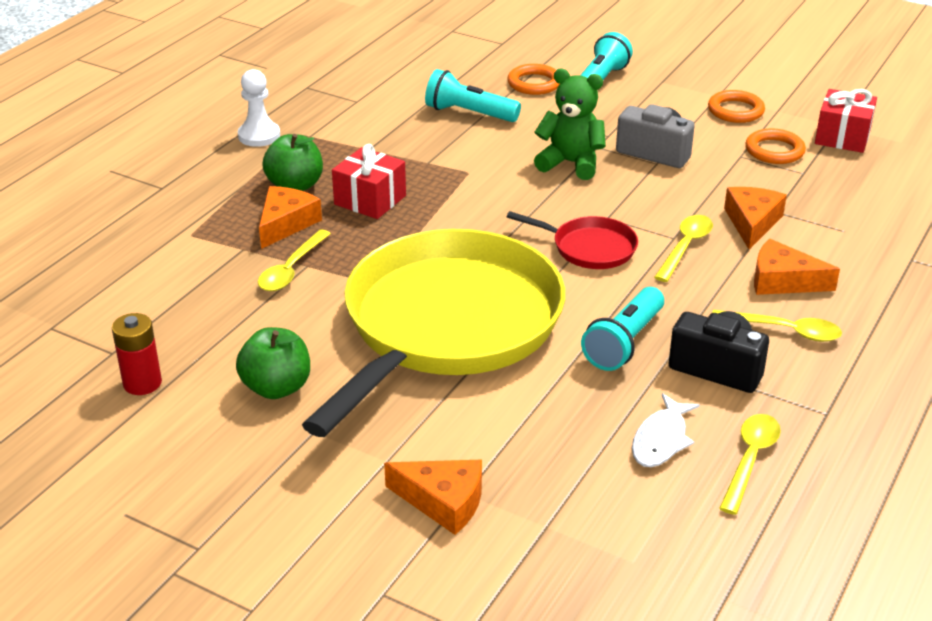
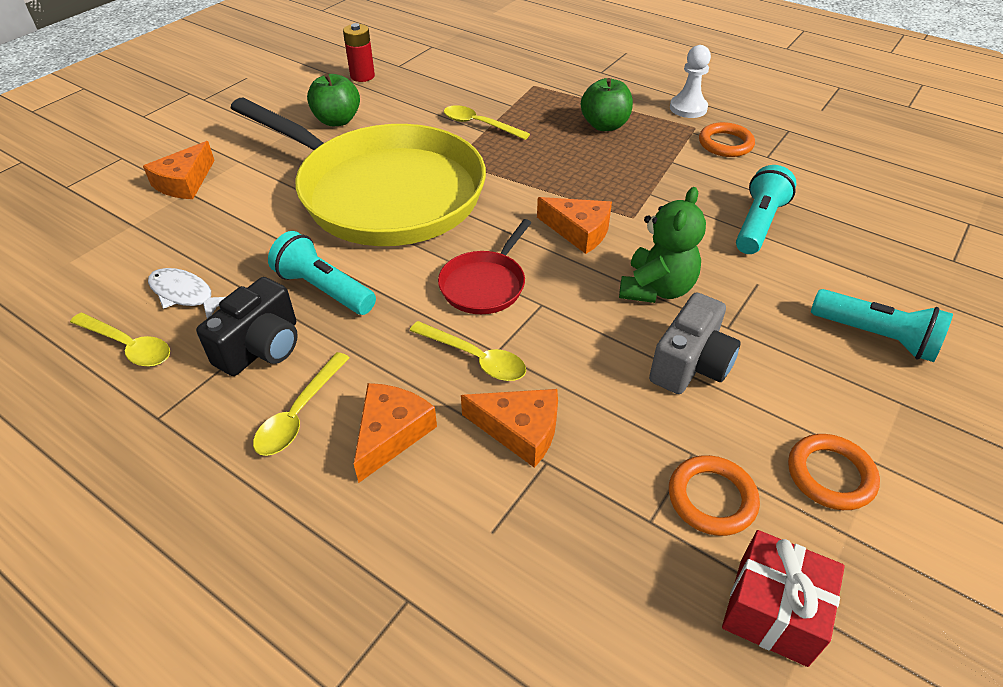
camera: 95 degrees right, 10 degrees up
orange cheese [259,186,322,249] -> orange cheese moved to [537,197,612,254]
red gift [332,144,406,219] -> none
orange ring [507,64,559,95] -> orange ring moved to [699,122,755,157]

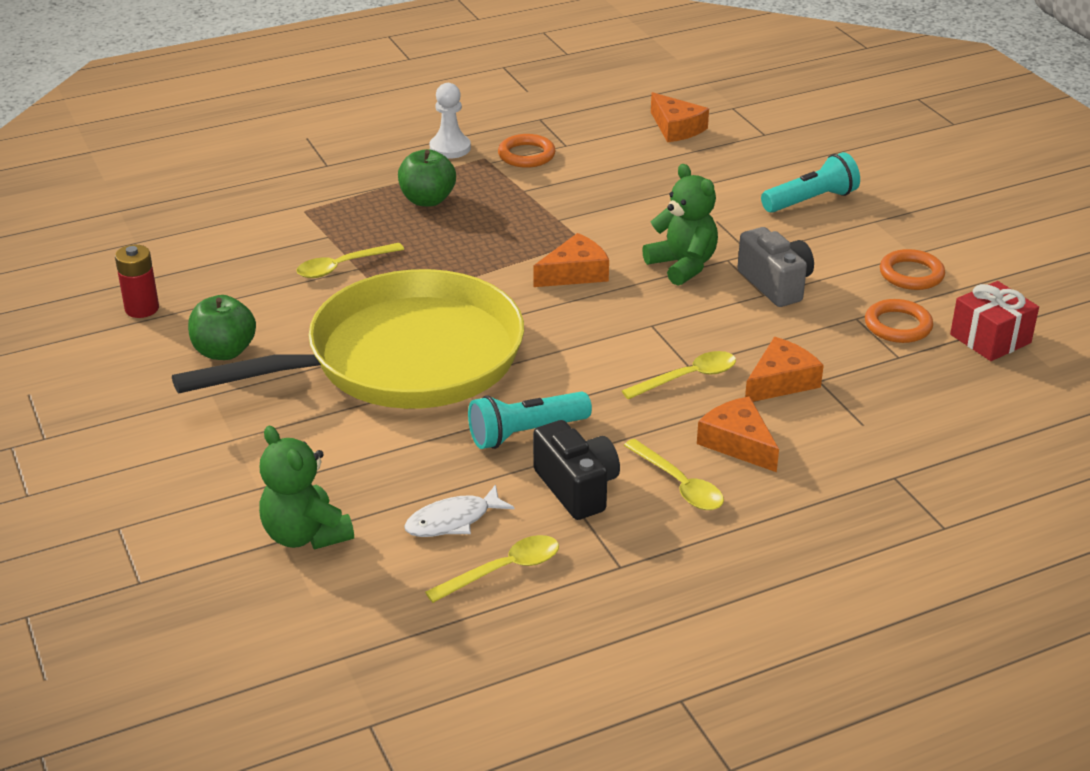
camera: 60 degrees left, 10 degrees down
orange cheese [143,141,215,199] -> orange cheese moved to [651,92,709,142]
red pan [438,219,531,314] -> none
turquoise flashlight [736,165,796,254] -> none
none -> green teddy bear [259,426,354,549]

